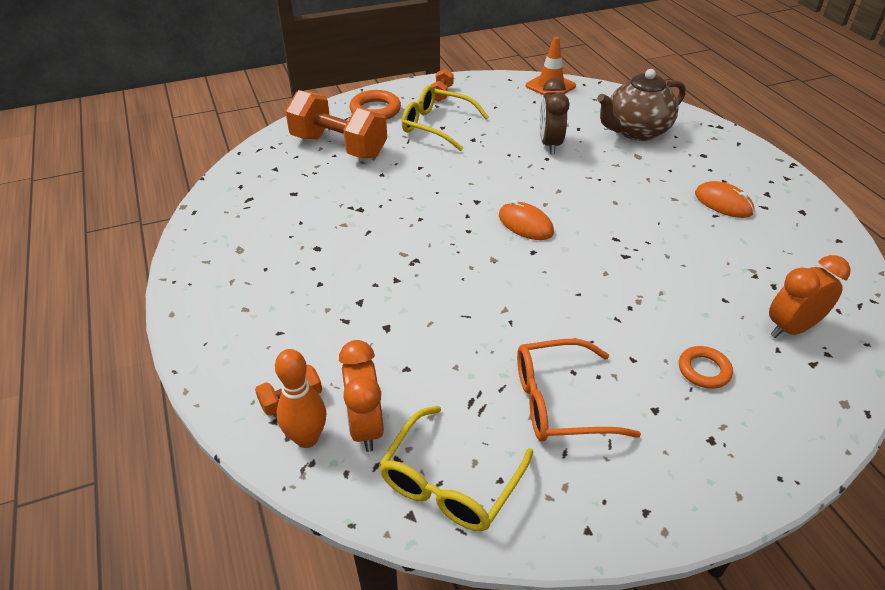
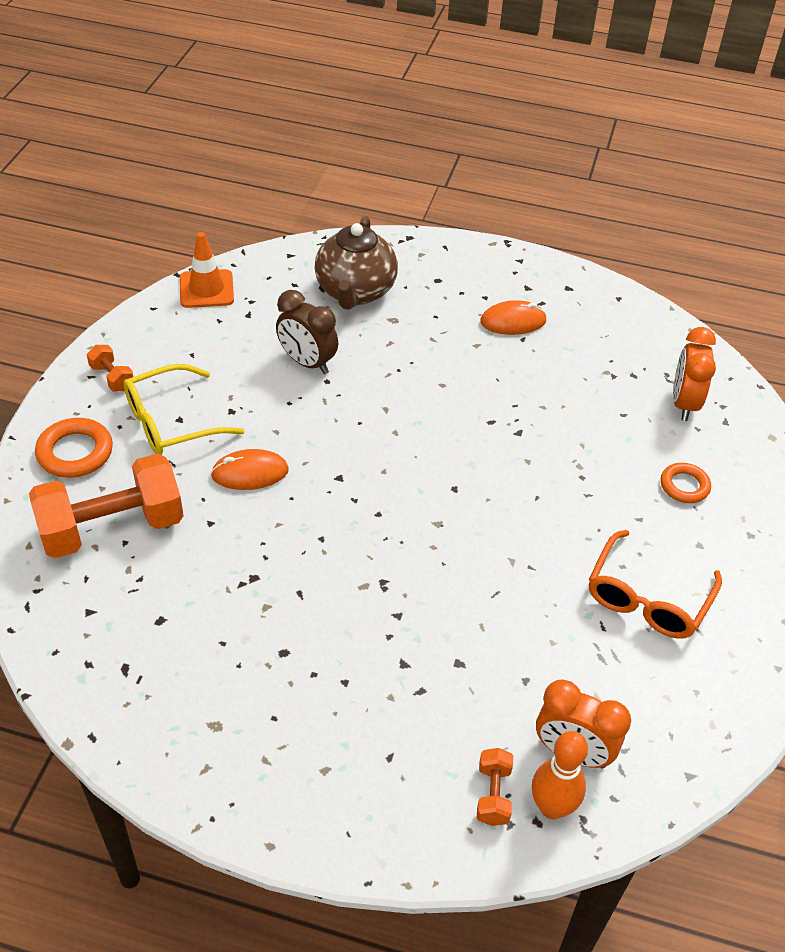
camera: 55 degrees left, 5 degrees up
yellow glasses [379,406,533,531] -> none
orange mouse [499,200,554,240] -> orange mouse moved to [211,449,289,490]

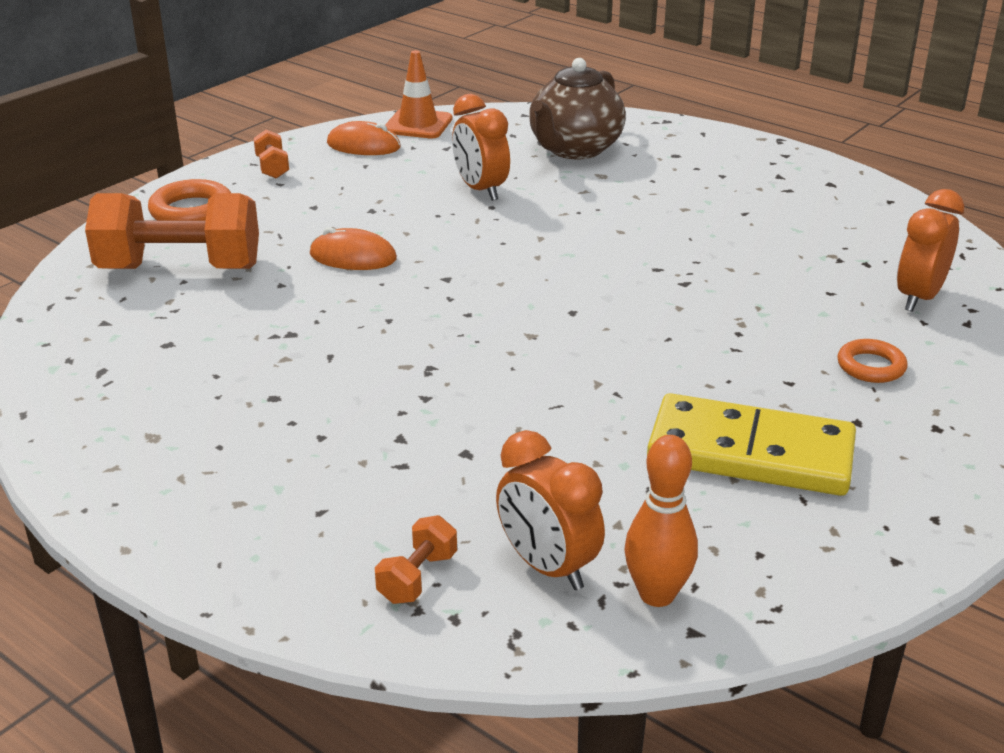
camera: 25 degrees right, 15 degrees down
yellow glasses [124,364,245,455] -> none
brown clock [276,290,338,374] -> orange clock [452,94,510,201]
orange mouse [480,300,547,335] -> orange mouse moved to [327,121,401,155]
orange bowling pin [532,731,588,819] -> orange bowling pin moved to [624,435,698,607]
orange glasses [589,530,722,639] -> yellow domino [647,393,856,496]

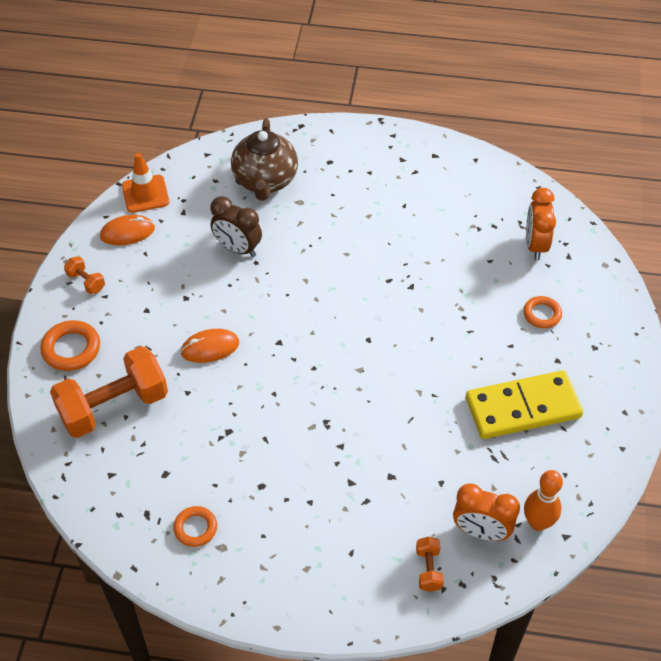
camera: 30 degrees left, 20 degrees up
orange clock [452,94,510,201] -> brown clock [210,196,262,257]
none -> orange ring [173,506,217,547]

